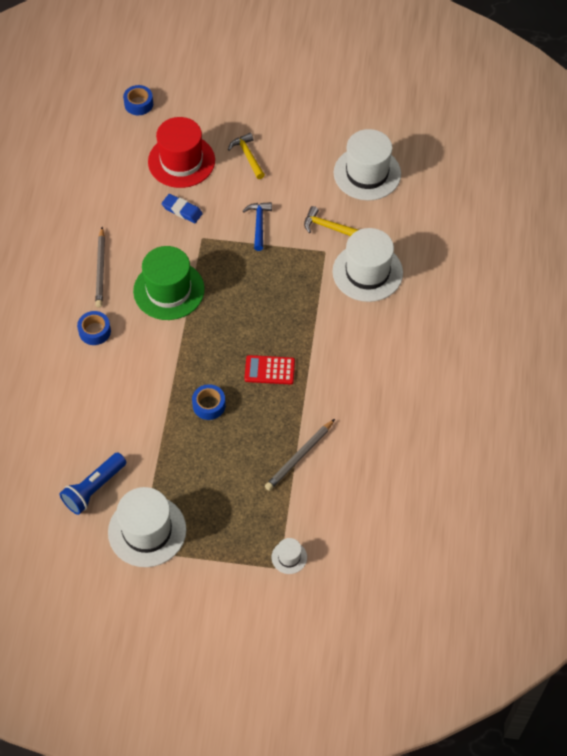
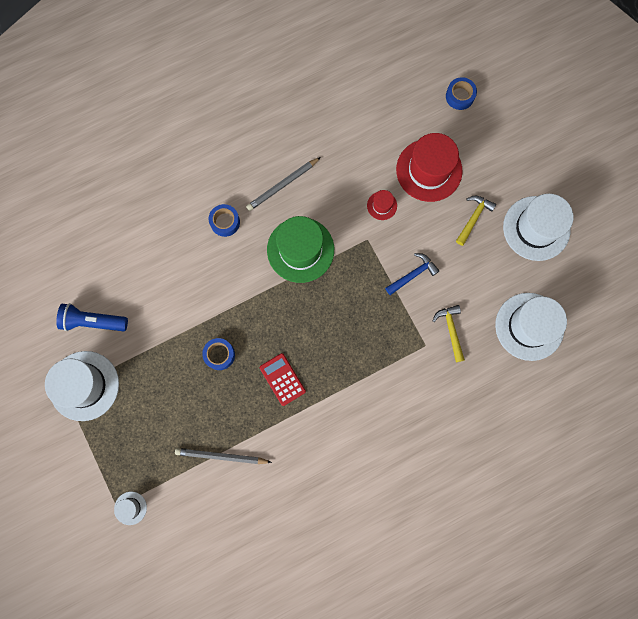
camera: 55 degrees right, 20 degrees up
blue eraser [162,194,203,223] -> red hat [367,190,397,220]
white hat [332,228,403,302] -> white hat moved to [503,194,574,261]

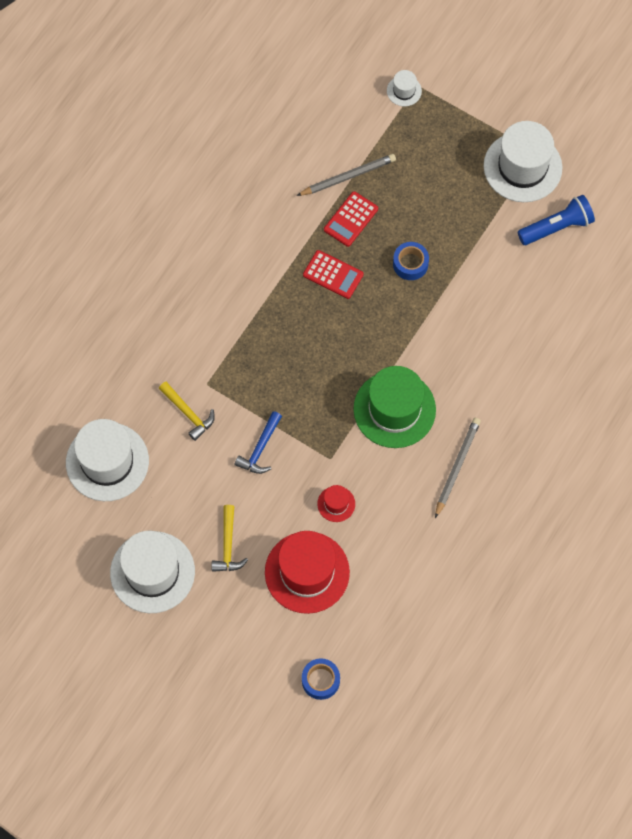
camera: 150 degrees right, 10 degrees down
blue tape [209,204,240,237] -> none
none -> red calculator [324,191,378,247]

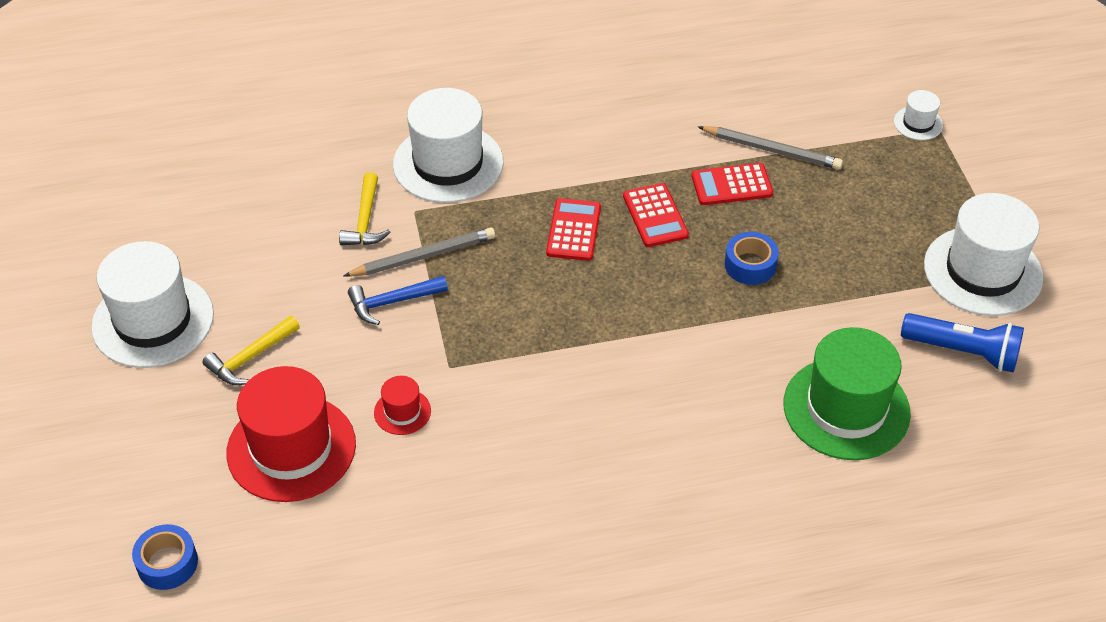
camera: 45 degrees right, 20 degrees down
white hat [66,419,149,501] -> white hat moved to [393,88,503,203]
green hat [353,366,436,448] -> green hat moved to [784,327,911,460]
grey pencil [435,418,481,518] -> grey pencil moved to [344,228,495,277]
none -> red calculator [546,198,601,261]

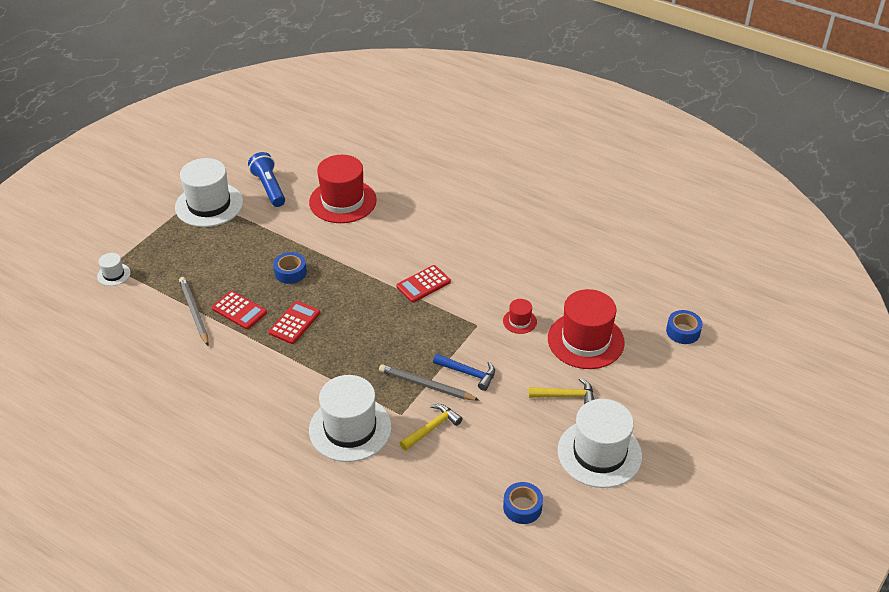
camera: 135 degrees left, 5 degrees down
red calculator [546,198,601,261] -> red calculator moved to [396,265,451,303]
green hat [784,327,911,460] -> red hat [309,155,377,223]
none -> blue tape [503,482,543,524]

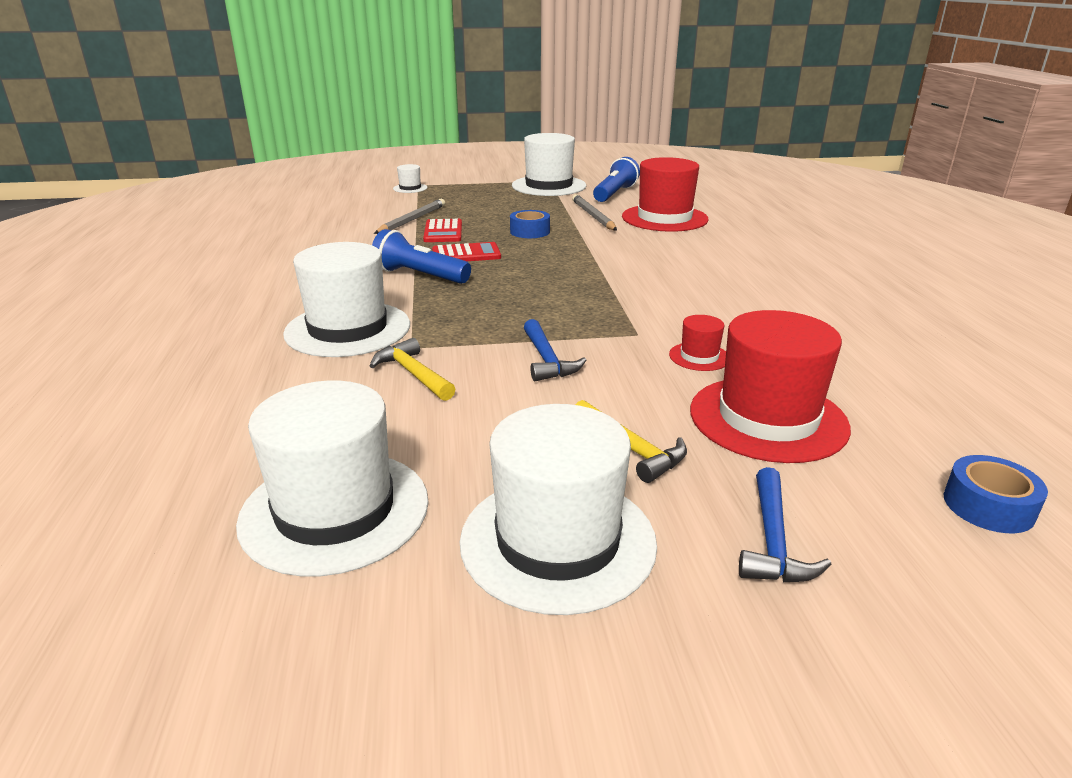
camera: 50 degrees right, 15 degrees down
grey pencil [379,364,480,401] -> grey pencil moved to [572,194,617,231]
red calculator [396,265,451,303] -> none
yellow hammer [400,404,462,451] -> yellow hammer turned 135 degrees counterclockwise [370,338,456,401]
blue tape [503,482,543,524] -> white hat [236,381,429,576]
none -> blue flashlight [372,229,471,284]
none -> blue hammer [739,467,832,582]

